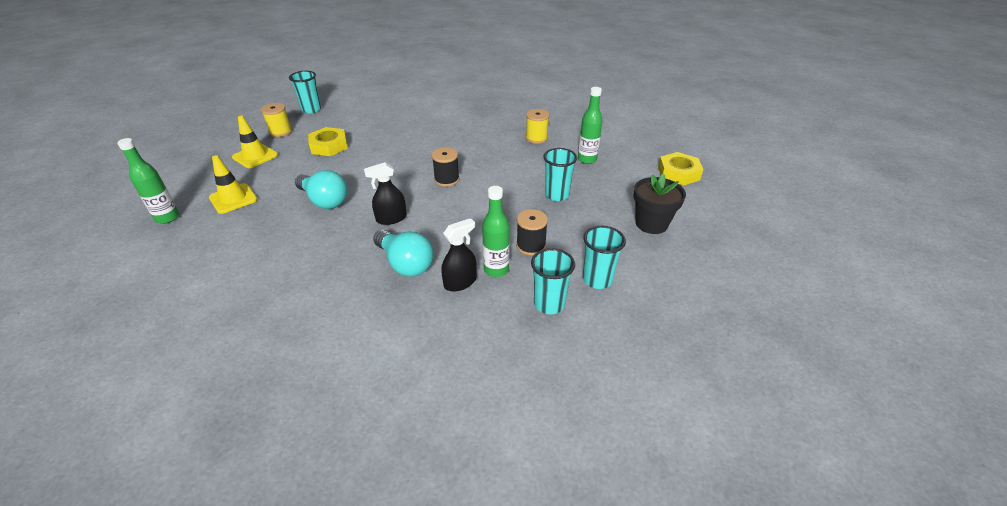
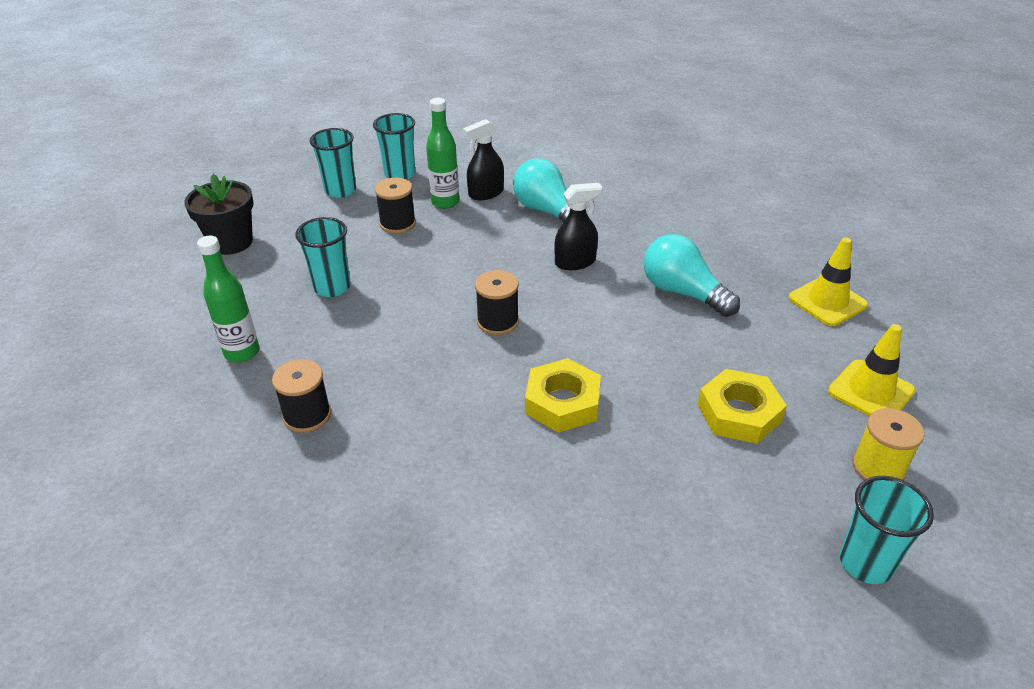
camera: 175 degrees left, 0 degrees up
green bottle [117,138,179,224] -> none
yellow spool [525,109,549,144] -> black spool [272,359,331,433]
yellow nut [658,152,703,186] -> yellow nut moved to [525,358,601,433]

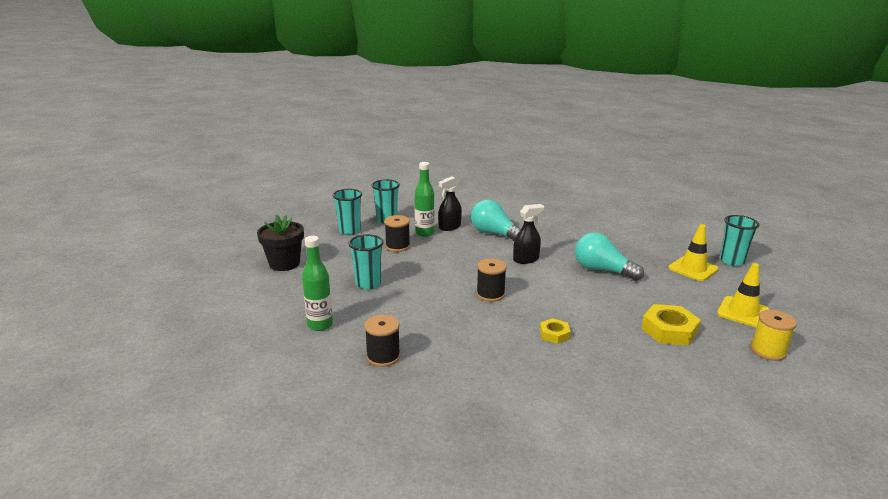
camera: 10 degrees left, 15 degrees down
yellow nut [525,358,601,433] -> yellow nut [540,318,571,344], size x0.57
turquoise cup [840,476,934,584] -> turquoise cup moved to [720,215,760,266]

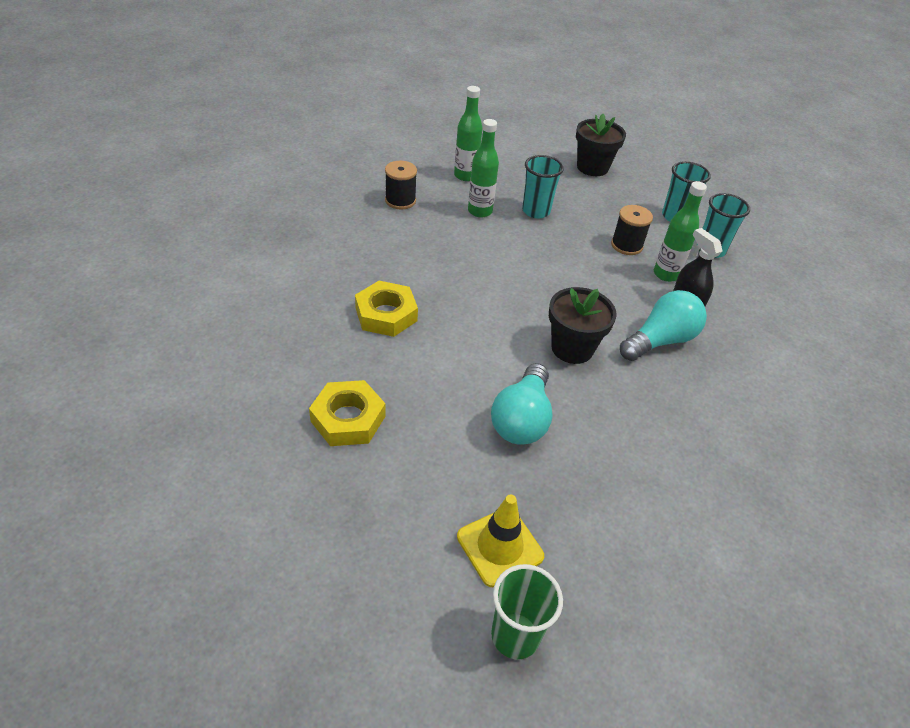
camera: 100 degrees right, 20 degrees up
black spool [476,258,507,302] -> none
black spray bottle [513,204,544,264] -> black flower pot [549,287,617,364]
yellow nut [540,318,571,344] -> yellow nut [355,281,418,337], size x1.74
turquoise light bulb [575,232,644,281] -> turquoise light bulb turned 150 degrees clockwise [491,363,553,445]
yellow traffic cone [717,263,769,327] -> none
turquoise cup [720,215,760,266] -> green cup [491,564,563,659]
yellow spool [750,310,797,361] -> none
none -> green bottle [468,119,499,218]

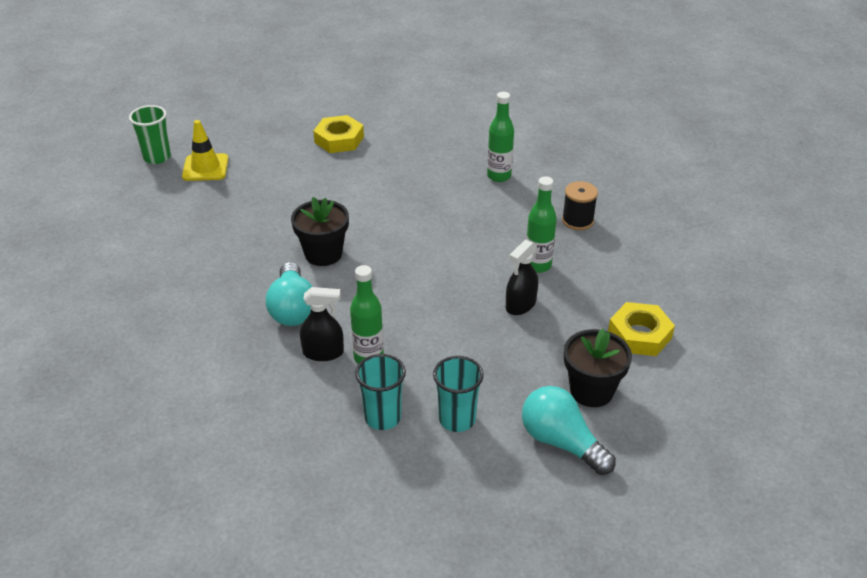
camera: 120 degrees right, 5 degrees down
yellow nut [355,281,418,337] -> yellow nut moved to [608,302,675,356]
green bottle [454,86,483,181] -> green bottle moved to [487,92,514,182]
turquoise light bulb [491,363,553,445] -> turquoise light bulb moved to [522,386,616,475]
turquoise cup [522,155,564,218] -> black spray bottle [506,240,538,315]
black spool [611,205,653,255] -> none

